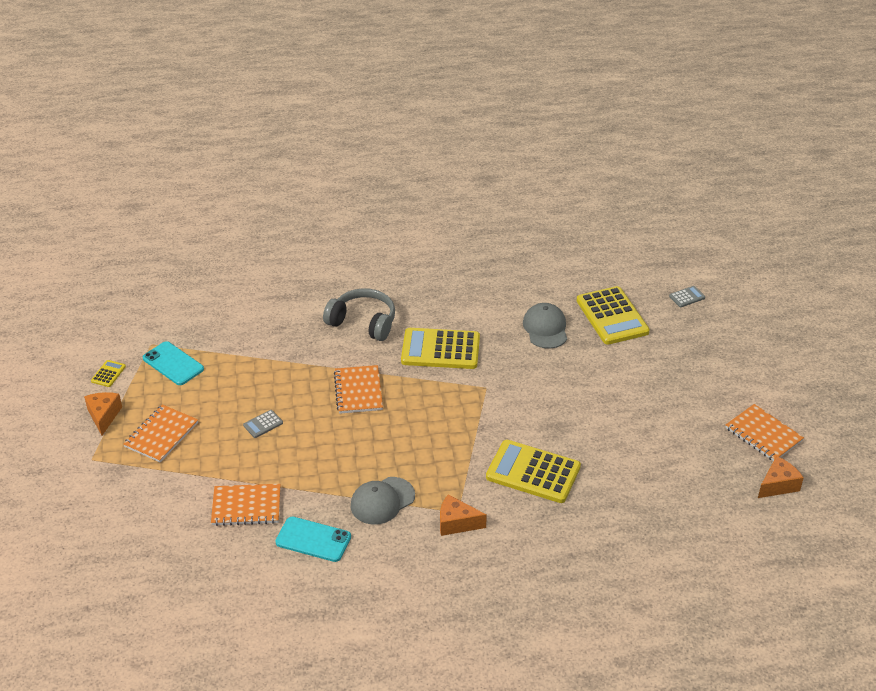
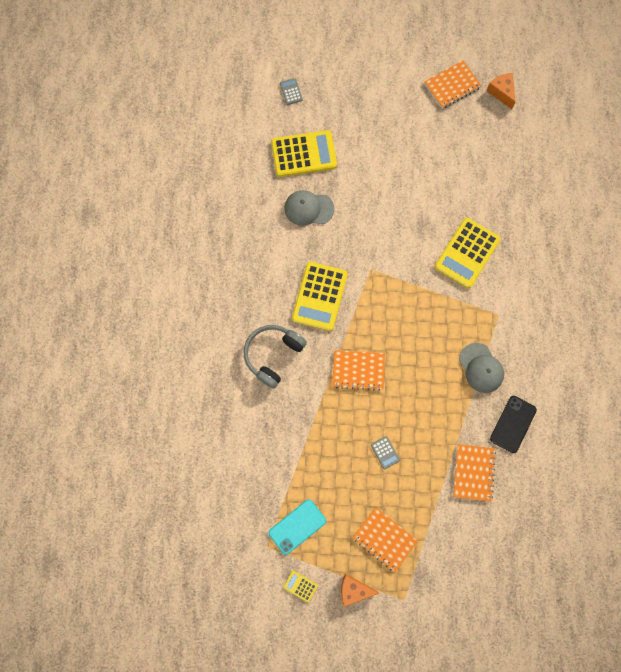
camera: 80 degrees left, 35 degrees up
turquoise phone [275,517,351,562] -> black phone [490,396,537,453]
orange cheese [440,494,487,536] -> none

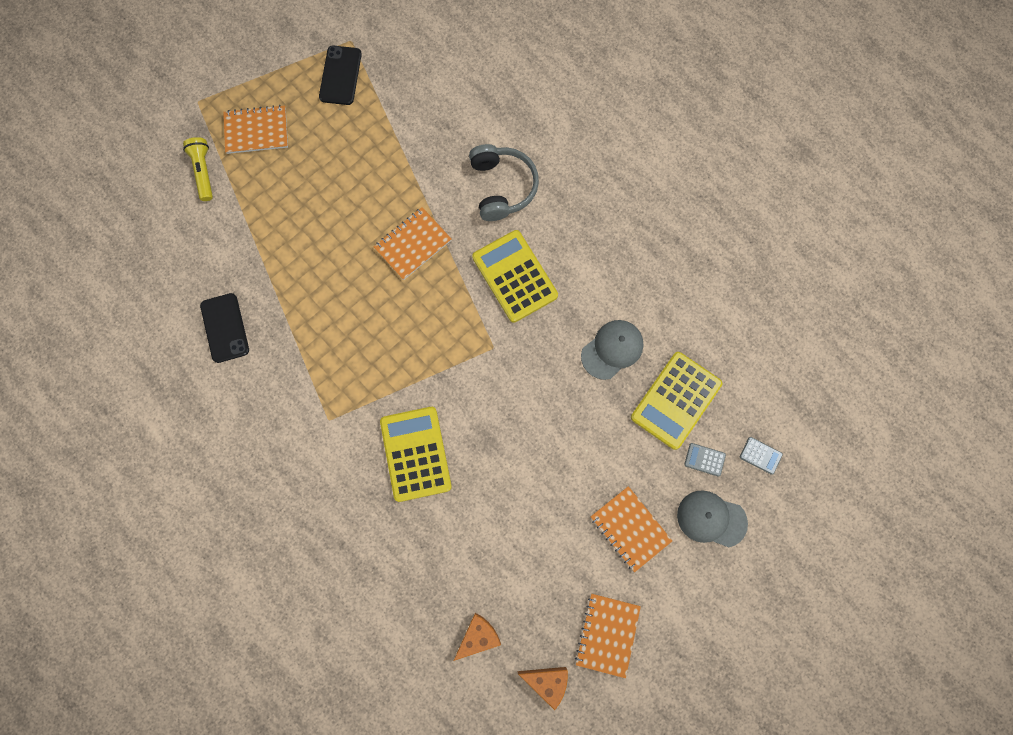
camera: 135 degrees right, 0 degrees up
turquoise phone [269,500,326,555] -> black phone [319,46,362,105]
yellow calculator [283,570,318,602] -> none
orange cheese [341,574,379,607] -> orange cheese moved to [454,613,501,661]
grey calculator [371,436,400,469] -> grey calculator moved to [684,443,726,477]
orange notebook [453,444,496,502] -> orange notebook moved to [591,486,672,572]
grey cap [459,343,504,393] -> grey cap moved to [677,490,748,547]
none -> yellow flashlight [183,137,213,201]

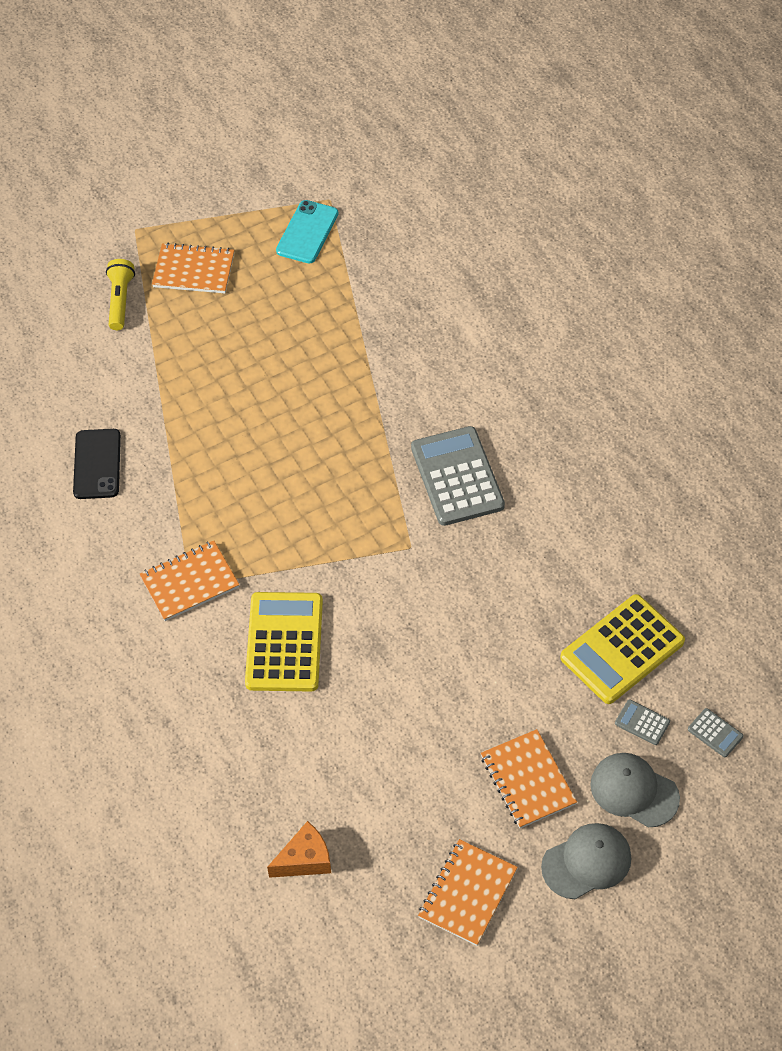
camera: 15 degrees right, 20 degrees down
black phone [319,46,362,105] -> turquoise phone [276,200,338,264]
orange notebook [374,207,451,280] -> orange notebook moved to [139,541,239,621]
grey headphones [469,144,539,221] -> none
yellow calculator [472,230,558,323] -> grey calculator [411,426,505,526]
orange cheese [518,667,568,710] -> none
grey cap [581,320,644,380] -> grey cap moved to [541,823,631,899]

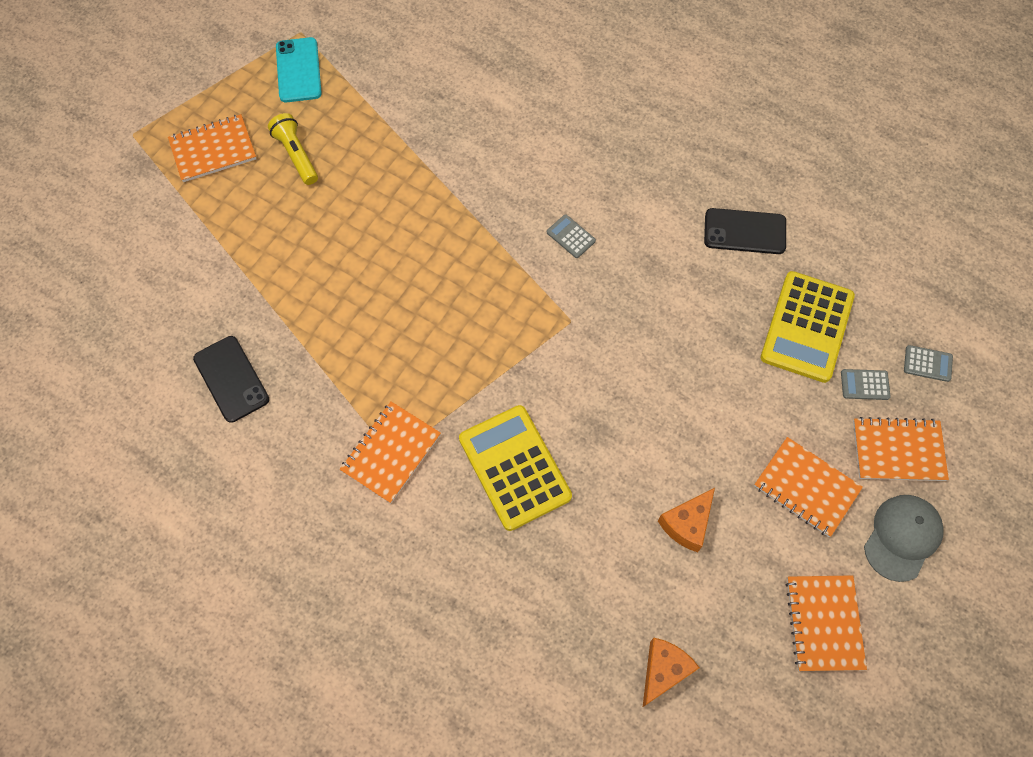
camera: 30 degrees left, 10 degrees up
yellow flashlight [106,259,135,330] -> yellow flashlight moved to [268,113,318,185]
grey calculator [411,426,505,526] -> grey calculator [547,214,596,258], size x0.43
grey cap [590,753,680,827] -> orange notebook [853,417,949,481]
none -> orange cheese [658,488,715,552]
none -> black phone [704,208,786,254]

